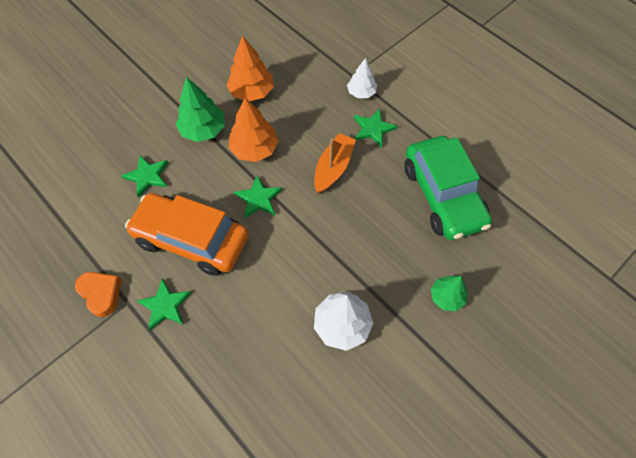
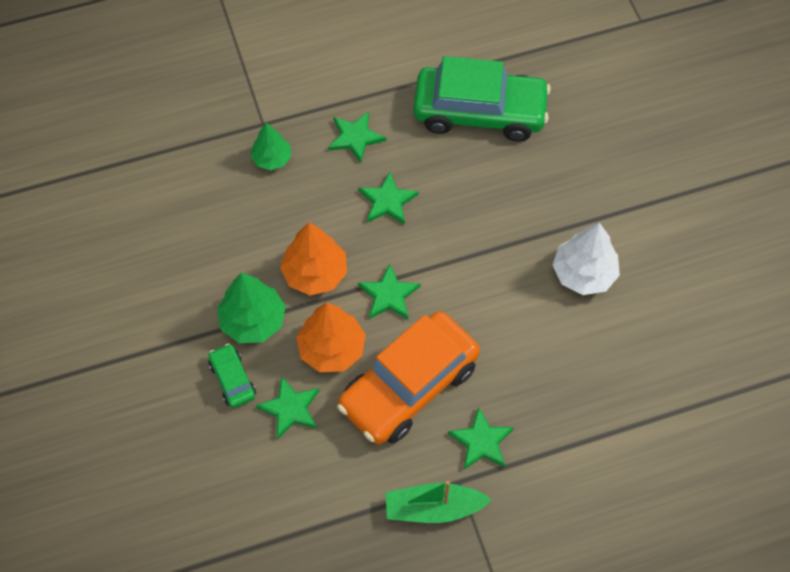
camera: 65 degrees left, 0 degrees up
orange heart [75,272,122,317] -> green boat [385,481,492,523]
orange tree [227,35,274,101] -> orange tree moved to [296,303,366,372]
orange boat [314,133,356,193] -> green star [359,172,419,225]
white tree [347,58,377,98] -> none
green tree [431,275,468,311] -> green tree moved to [250,123,292,170]
none -> green car [208,344,256,408]

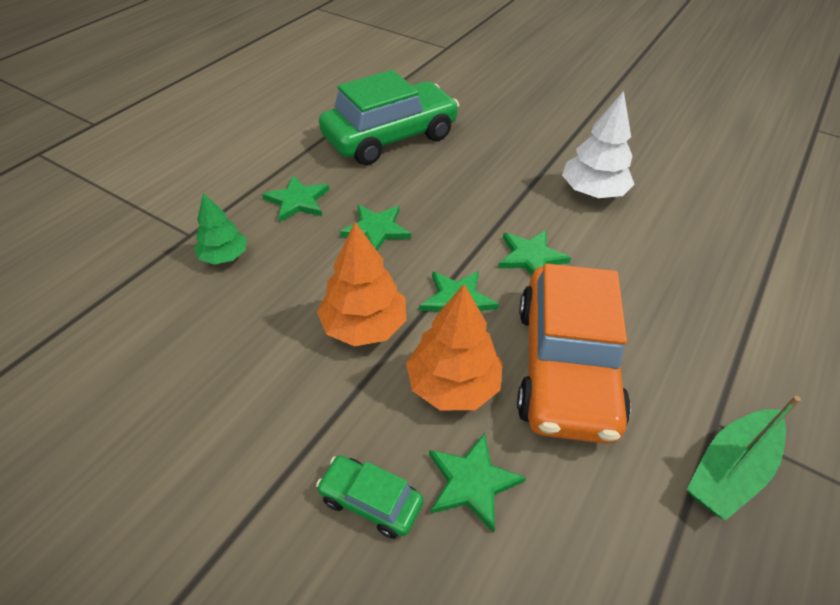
camera: 40 degrees left, 15 degrees down
green tree [217,273,286,343] -> none
green star [448,407,514,470] -> green star moved to [498,230,571,275]

